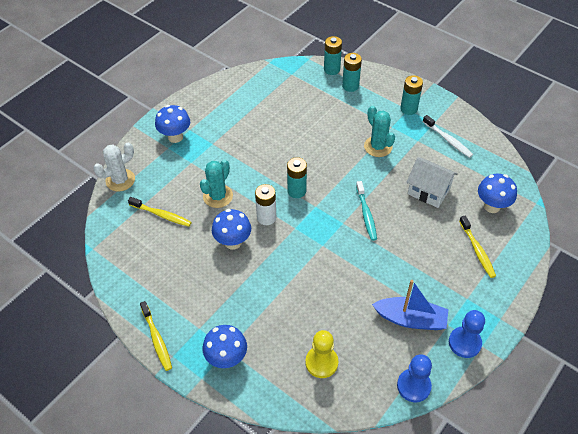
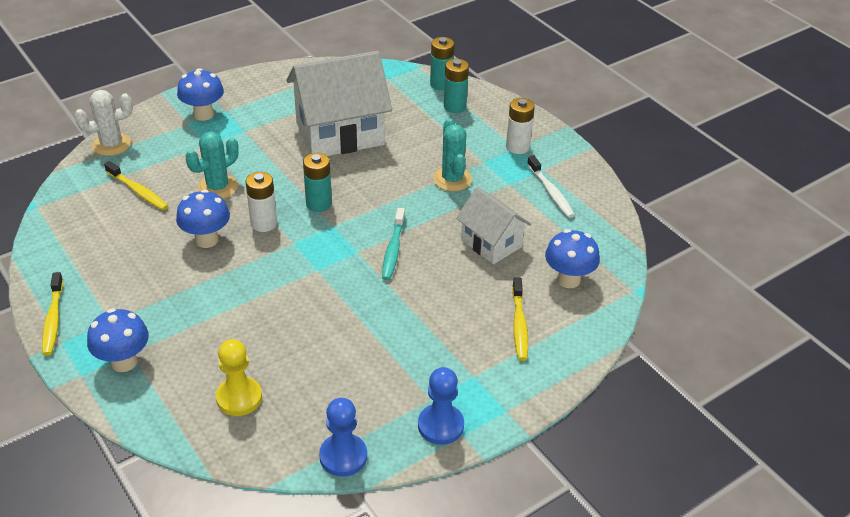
camera: 15 degrees right, 10 degrees down
blue boat [372,280,448,330] -> none
turquoise battery [400,75,423,115] -> white battery [506,98,535,154]
none -> white house [286,51,392,156]

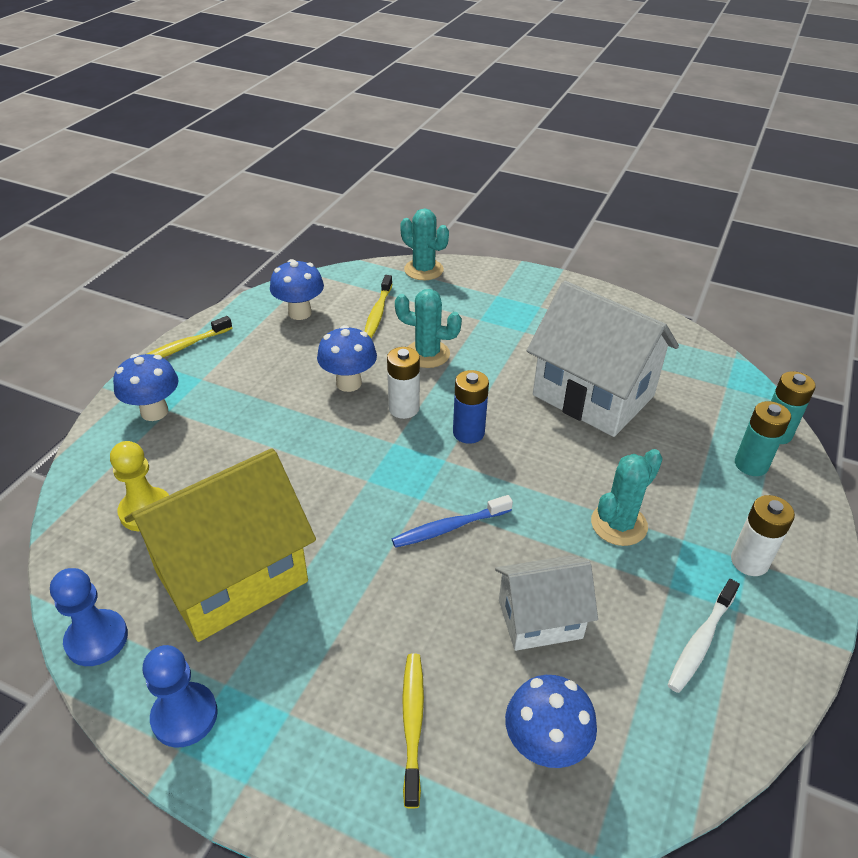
camera: 60 degrees right, 0 degrees up
white cactus [75,90,133,156] -> turquoise cactus [400,209,449,280]
blue mushroom [177,68,224,121] -> blue mushroom moved to [270,259,324,320]
turquoise battery [303,153,332,212] -> blue battery [453,370,489,444]
turquoise toothbrush [382,208,405,280] -> blue toothbrush [392,495,513,548]
white house [456,187,531,264] -> white house turned 60 degrees clockwise [495,555,598,651]
yellow toothbrush [512,277,528,361] -> yellow toothbrush turned 120 degrees clockwise [402,653,424,809]
none -> yellow house [124,448,316,642]

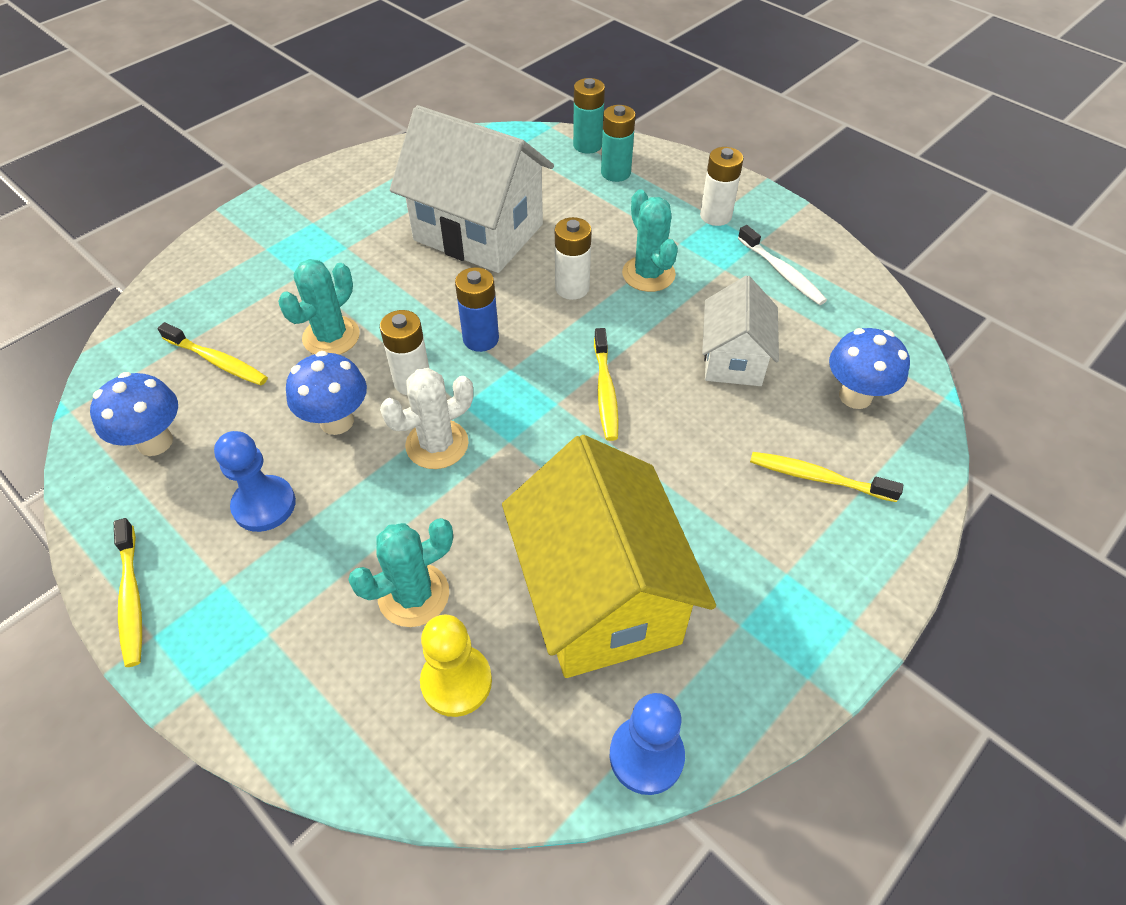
camera: 70 degrees left, 10 degrees up
blue mushroom [113,354,179,421] -> none
blue pawn [143,645,218,748] -> blue pawn moved to [214,431,296,532]
blue toothbrush [392,495,513,548] -> yellow toothbrush [594,328,619,441]
turquoise cactus [400,209,449,280] -> turquoise cactus moved to [348,518,453,627]
white house [527,281,679,437] -> white house turned 60 degrees clockwise [390,105,554,273]
none -> white cactus [380,368,473,469]
none -> white battery [555,217,592,300]

